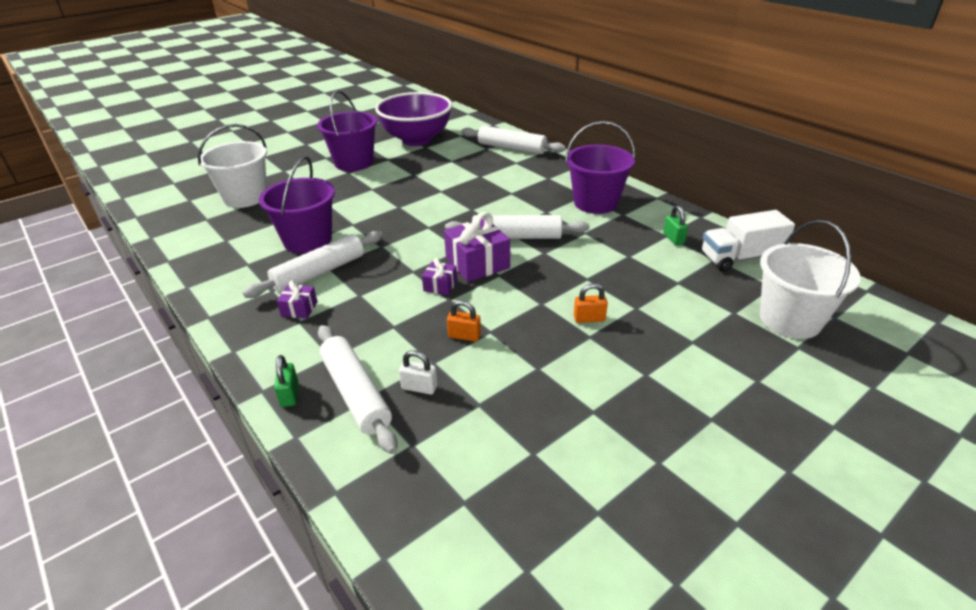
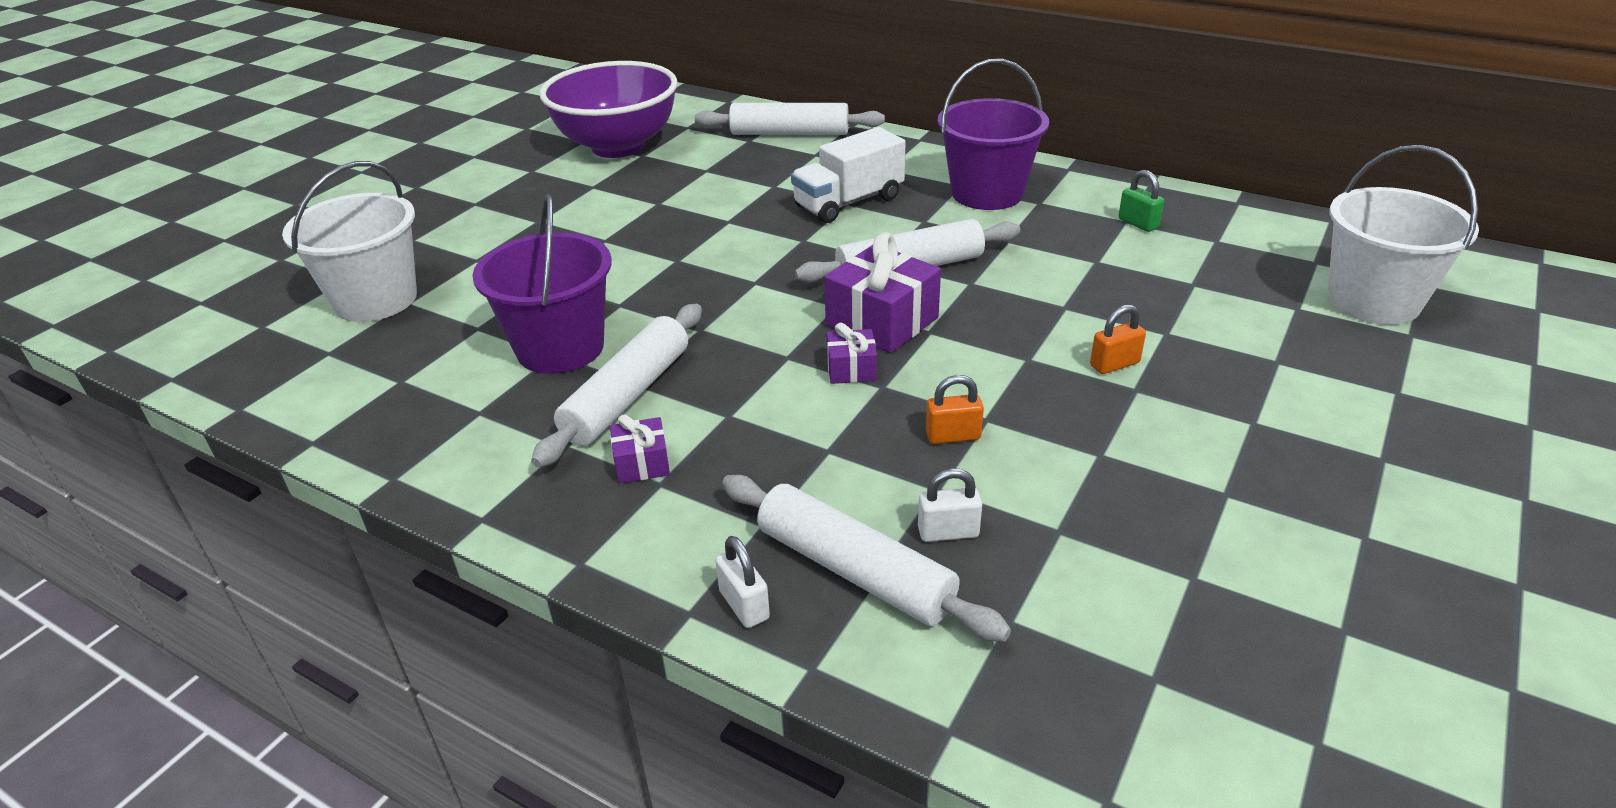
camera: 20 degrees left, 0 degrees up
green padlock [274,355,299,407] -> white padlock [715,536,770,628]
purple bucket [317,90,377,171] -> none
white truck [702,210,795,272] -> white truck moved to [791,127,905,223]

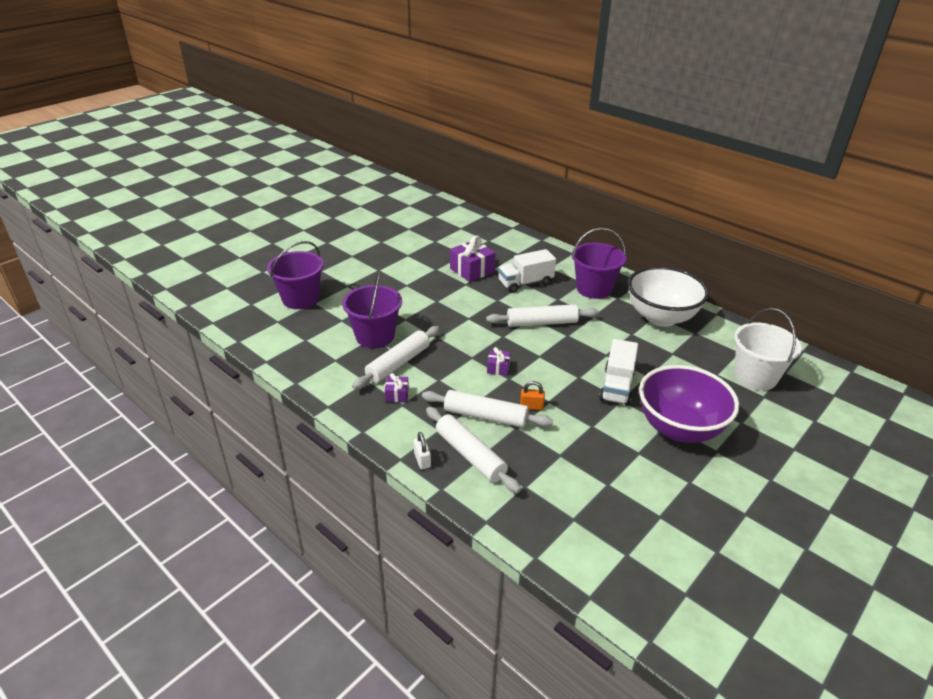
camera: 10 degrees right, 0 degrees up
white bucket [282,161,417,322] -> purple bucket [267,241,324,309]
purple bowl [539,61,677,158] -> purple bowl moved to [639,365,739,443]
white rolling pin [695,103,885,135] -> white rolling pin moved to [422,390,553,428]
purple gift [824,232,941,353] -> purple gift moved to [450,236,495,282]
white padlock [918,468,982,542] -> none
orange padlock [1090,304,1146,374] -> white truck [599,339,638,406]
green padlock [1118,170,1164,232] -> white bowl [628,266,709,327]

